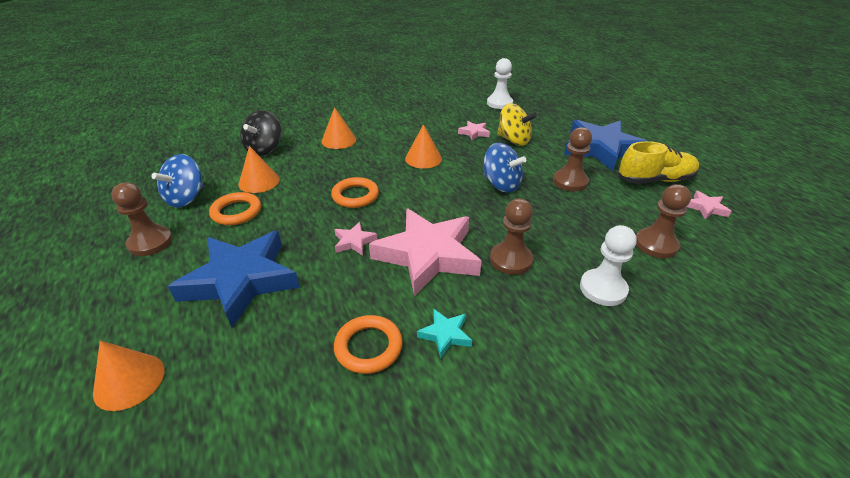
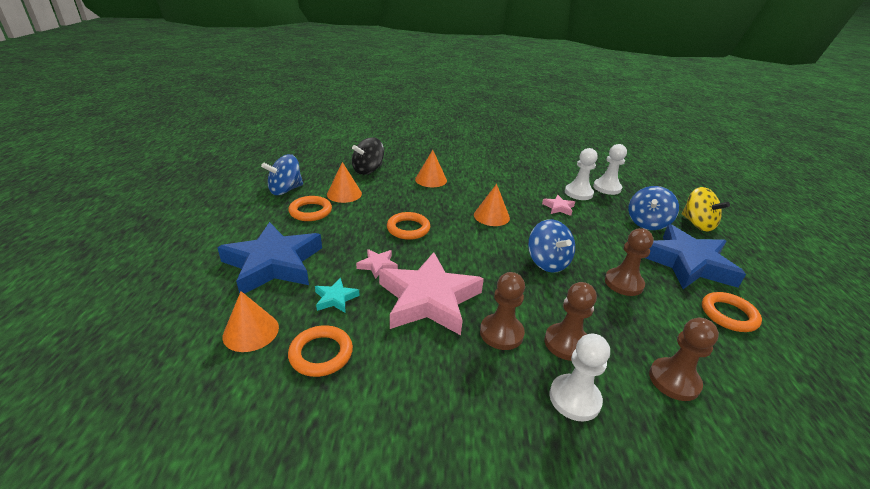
camera: 25 degrees right, 5 degrees down
orange cone [93,341,165,411] -> orange cone moved to [223,291,279,352]
brown pawn [111,182,173,256] -> brown pawn moved to [544,282,597,361]
turquoise star [417,309,472,358] -> turquoise star moved to [315,278,360,313]
yellow spinning top [497,103,537,146] -> yellow spinning top moved to [682,187,730,232]
yellow shoe [618,141,699,184] -> orange ring [702,292,762,332]
pink star [687,191,732,219] -> none
none -> white pawn [565,148,598,200]
none -> blue spinning top [628,186,679,230]

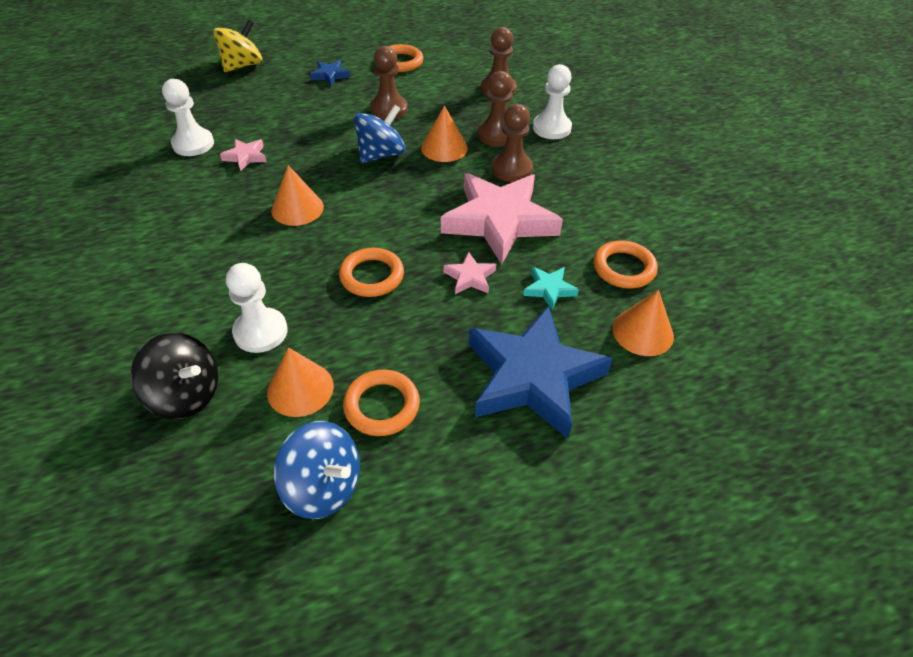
camera: 110 degrees left, 15 degrees up
orange cone [415,150,447,187] -> orange cone moved to [421,105,468,162]
white pawn [593,144,627,195] -> white pawn moved to [226,263,288,353]
blue spinning top [628,186,679,230] -> none
blue star [646,224,746,289] -> blue star [310,60,350,86], size x0.42

